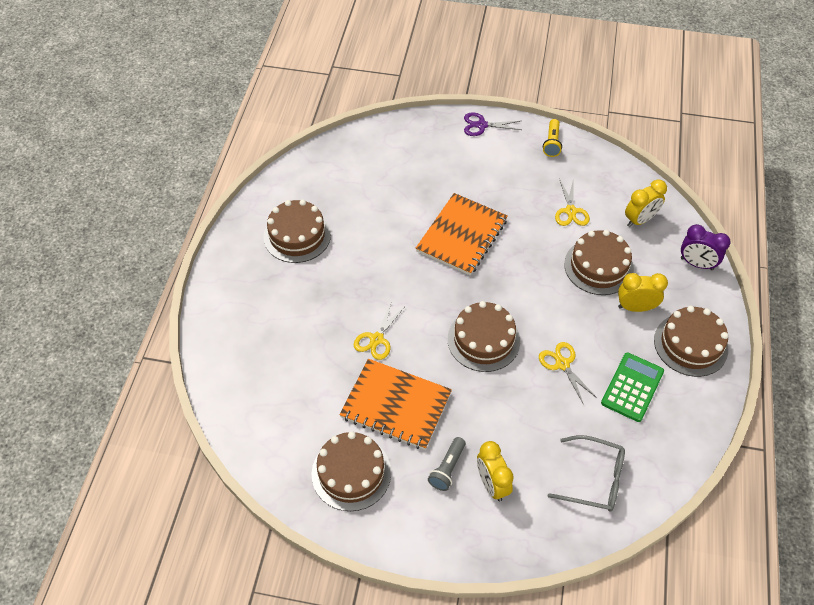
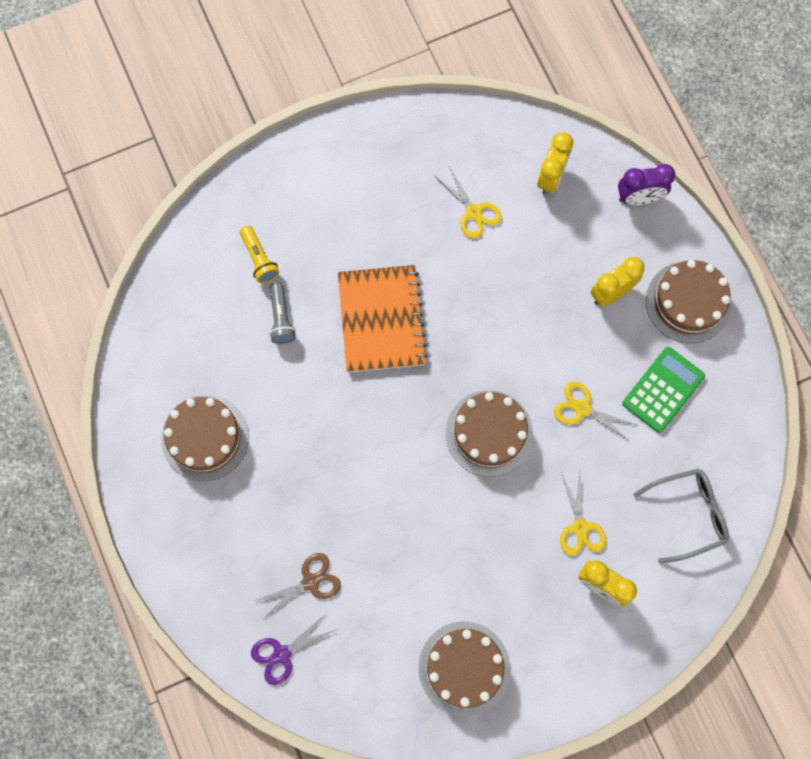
camera: 35 degrees left, 20 degrees up
orange notebook [339,359,452,450] -> none
yellow scissors [354,303,404,360] -> yellow scissors moved to [560,473,606,556]
grey flashlight [428,437,466,491] -> grey flashlight moved to [269,283,296,344]
purple scissors [464,112,521,136] -> purple scissors moved to [251,615,335,685]
yellow flashlight [543,119,562,157] -> yellow flashlight moved to [240,226,280,283]
brown cake [564,230,634,295] -> none
green calculator [601,353,664,422] -> green calculator turned 45 degrees clockwise [622,347,705,433]
none -> brown scissors [255,553,341,618]

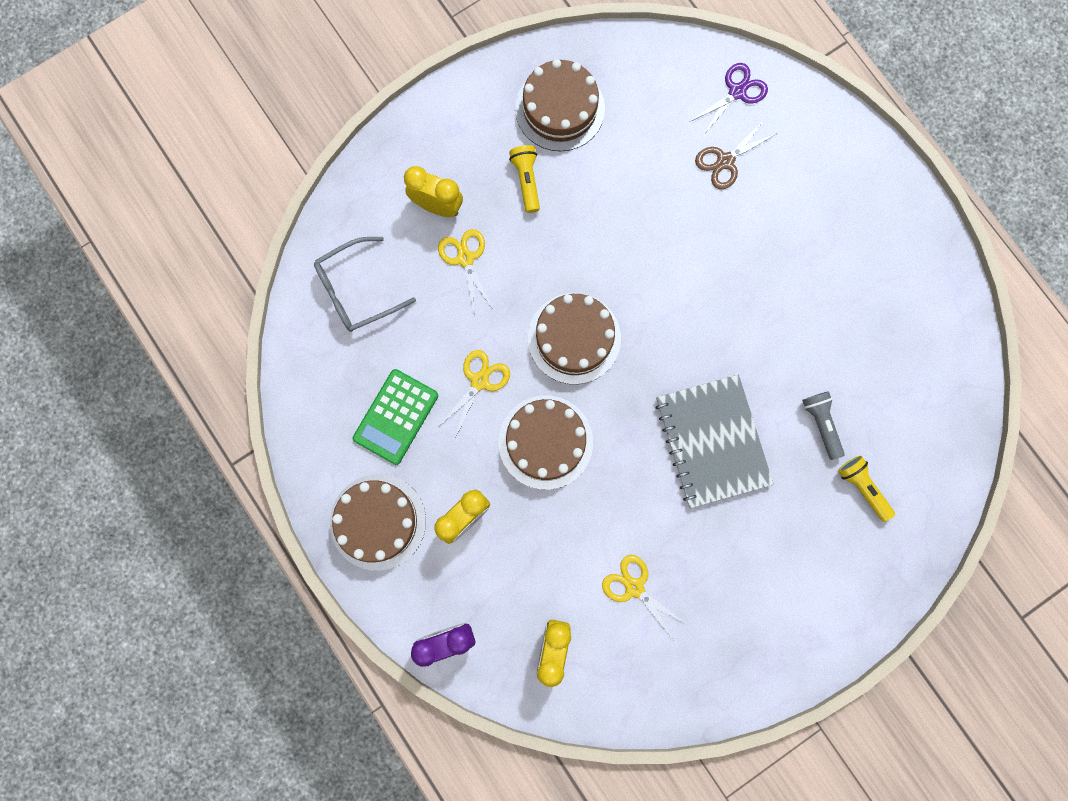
camera: 170 degrees right, 5 degrees up
brown cake [161,395,249,481] -> brown cake moved to [498,395,593,490]
orange notebook [338,265,428,372] -> grey notebook [655,375,774,508]
yellow scissors [554,381,637,442] -> yellow scissors turned 75 degrees counterclockwise [438,350,510,436]
none -> yellow flashlight [509,145,540,213]

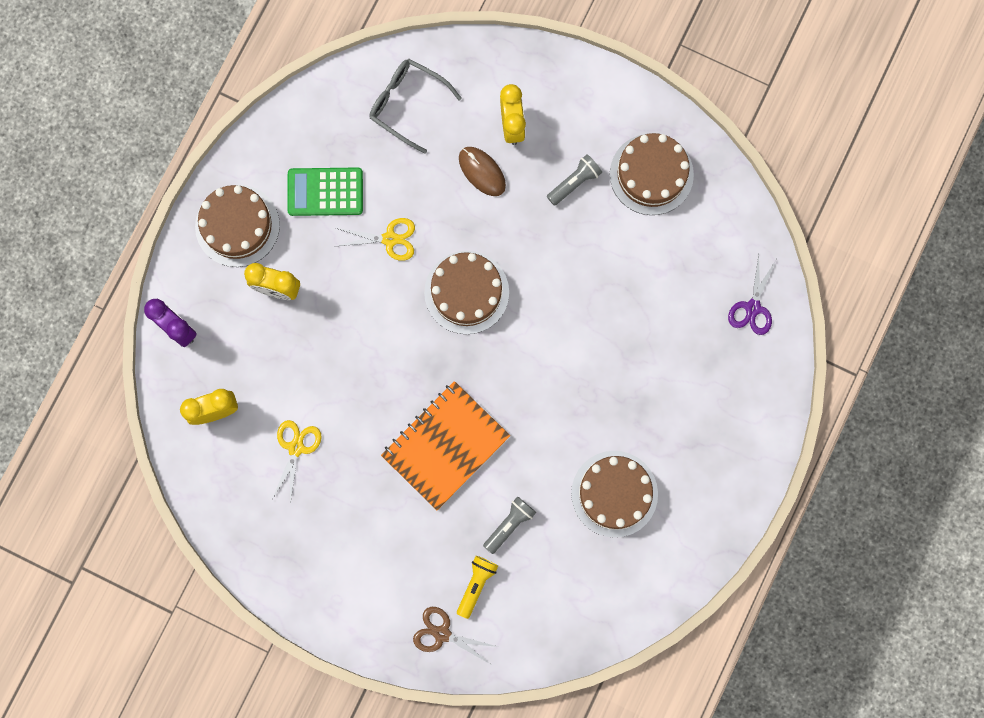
camera: 60 degrees right, 0 degrees up
yellow scissors [438,229,493,313] -> brown mouse [459,147,506,196]
brown cake [498,395,593,490] -> brown cake moved to [571,451,658,538]
yellow flashlight [509,145,540,213] -> grey flashlight [547,154,602,206]
grey notebook [655,375,774,508] -> orange notebook [381,381,510,510]
purple scissors [690,63,768,136] -> purple scissors turned 90 degrees clockwise [728,255,776,335]
brown scissors [695,120,776,189] -> brown scissors moved to [413,607,498,664]

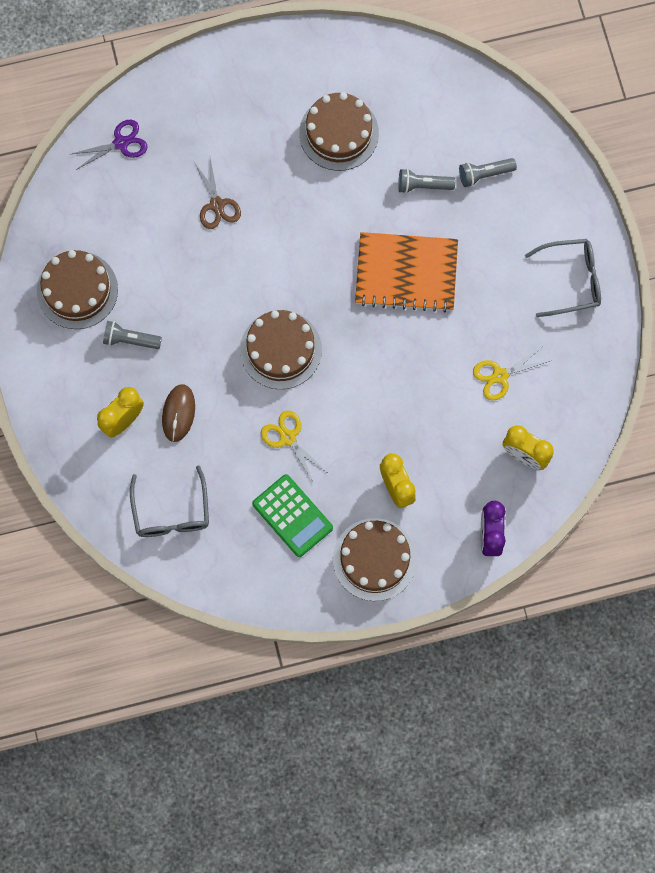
camera: 130 degrees left, 5 degrees down
brown scissors [413,607,498,664] -> brown scissors moved to [194,158,241,229]
yellow flashlight [457,556,498,619] -> grey flashlight [459,158,517,187]
none -> grey glasses [525,239,601,317]

